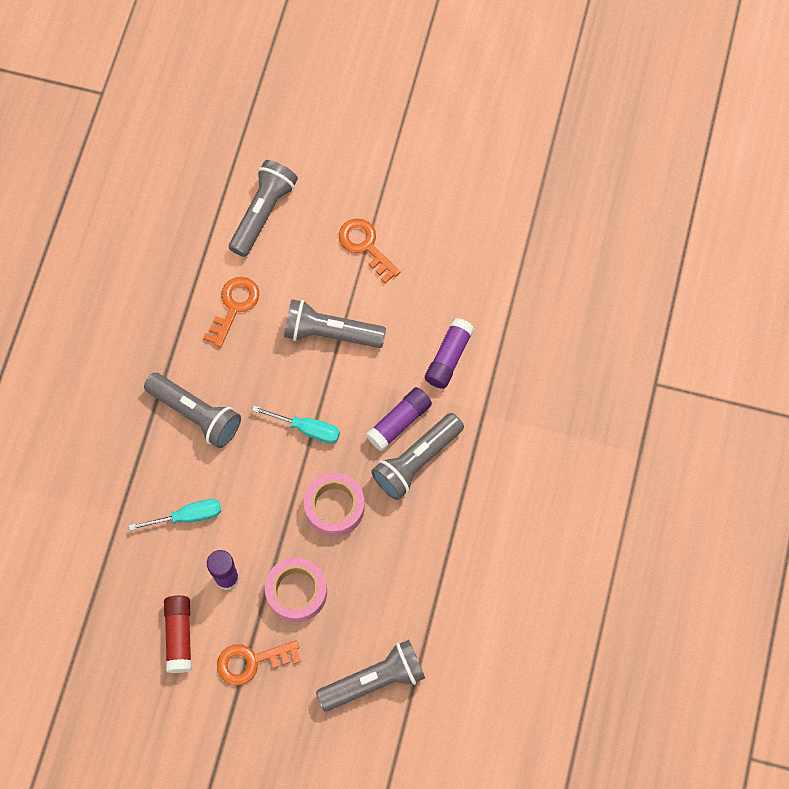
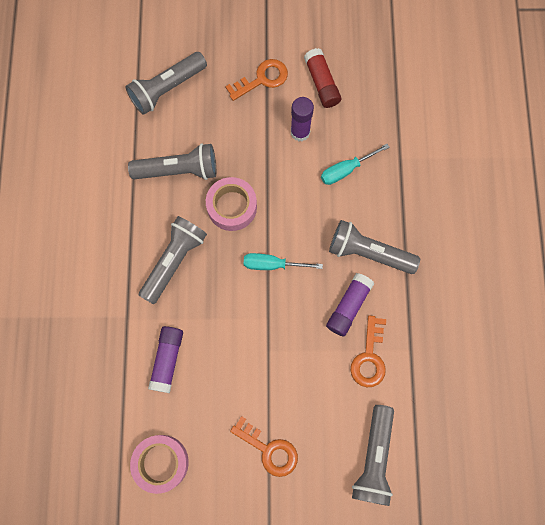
camera: 165 degrees right, 5 degrees up
pink tape [265,557,327,622] -> pink tape moved to [130,435,189,494]
grey flashlight [284,299,386,348] -> grey flashlight moved to [128,143,216,180]
purple glue stick [366,387,432,451] -> purple glue stick moved to [326,273,374,336]

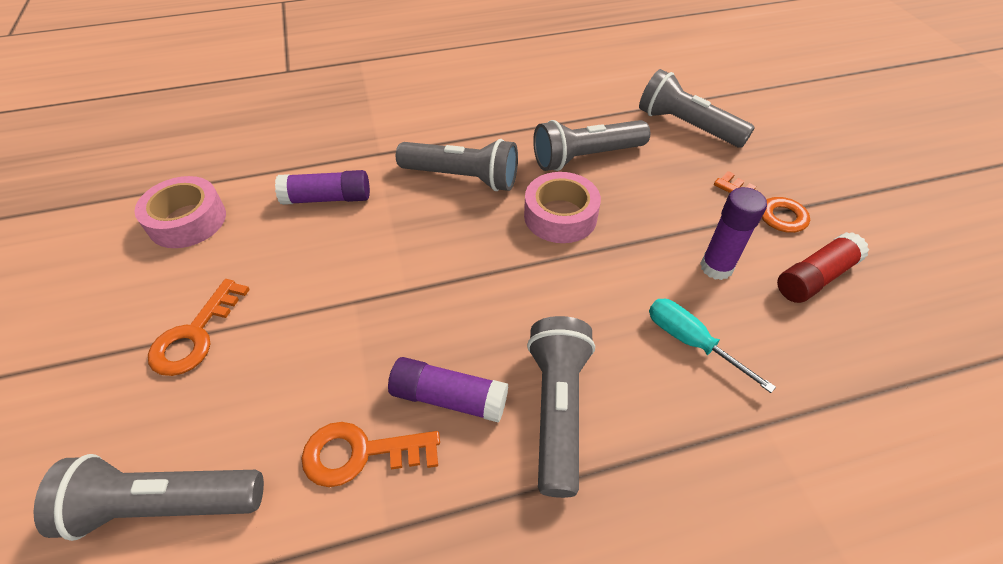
camera: 75 degrees right, 25 degrees down
grey flashlight [128,143,216,180] -> grey flashlight turned 90 degrees clockwise [533,120,650,171]
turquoise screwdriver [244,253,323,270] -> none

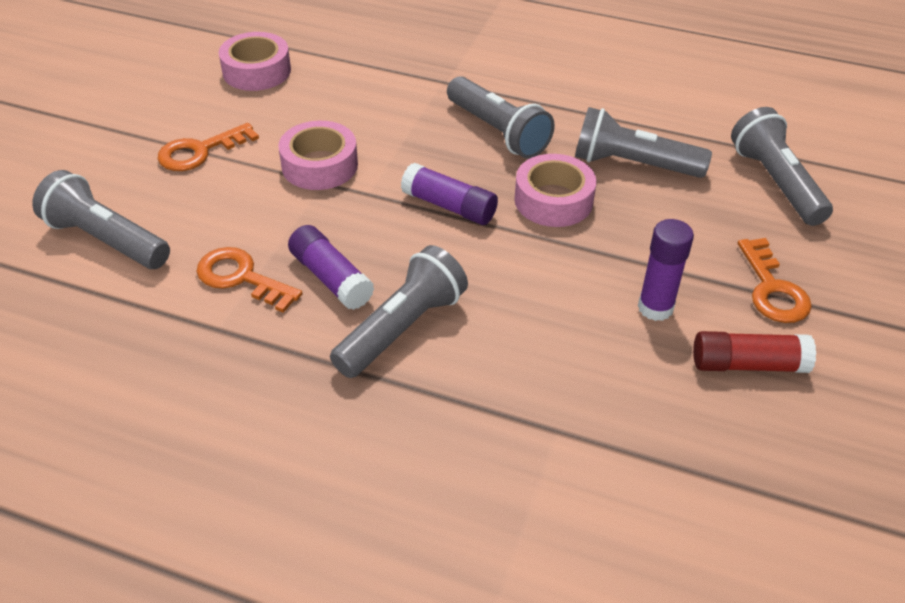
camera: 35 degrees right, 5 degrees down
purple glue stick [275,170,370,205] -> purple glue stick moved to [401,163,498,225]
turquoise screwdriver [649,299,776,393] -> none
none -> pink tape [278,121,358,190]

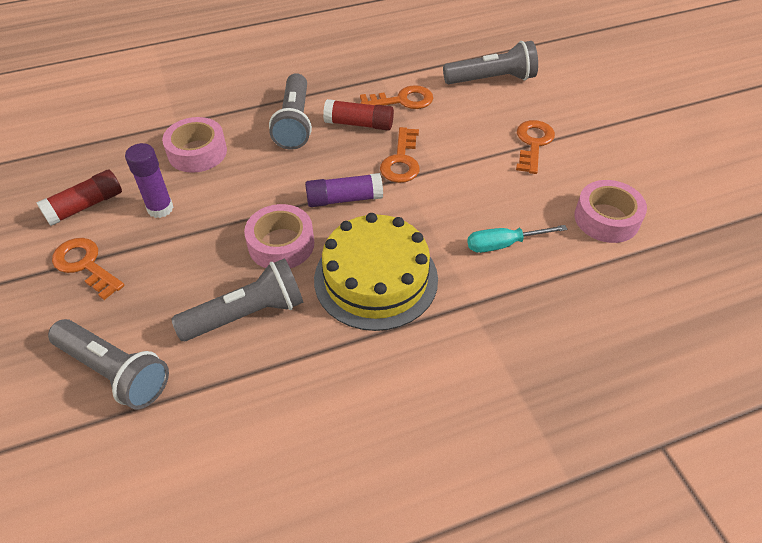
camera: 140 degrees right, 5 degrees up
pink tape [278,121,358,190] -> pink tape moved to [162,117,227,173]
purple glue stick [288,225,374,310] -> red glue stick [323,99,394,130]
grey flashlight [447,76,555,159] -> yellow cake [314,213,438,331]
none -> orange key [380,127,420,183]
none -> turquoise screwdriver [467,225,567,253]

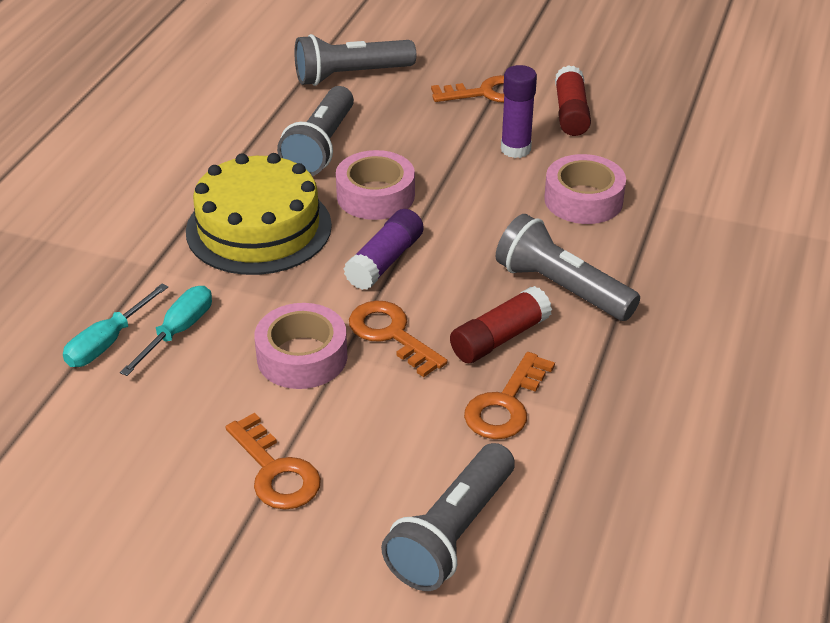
camera: 130 degrees right, 10 degrees down
pink tape [575,180,647,243] -> pink tape moved to [254,303,347,389]
none -> turquoise screwdriver [63,283,168,367]

